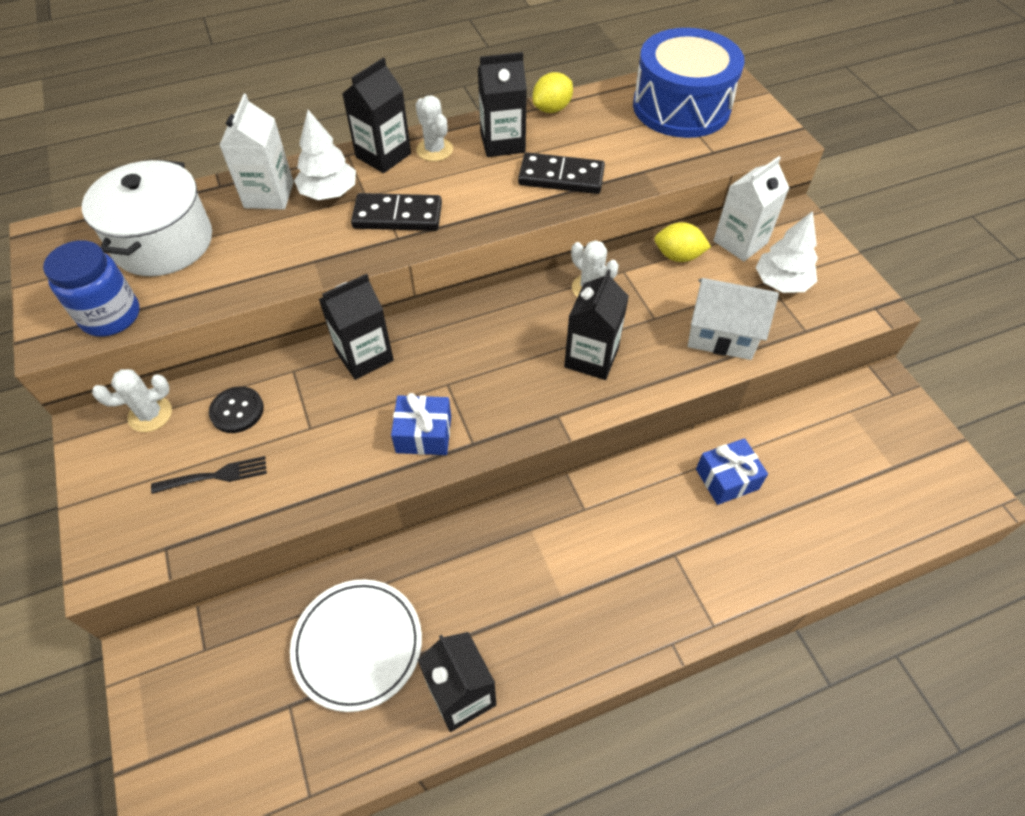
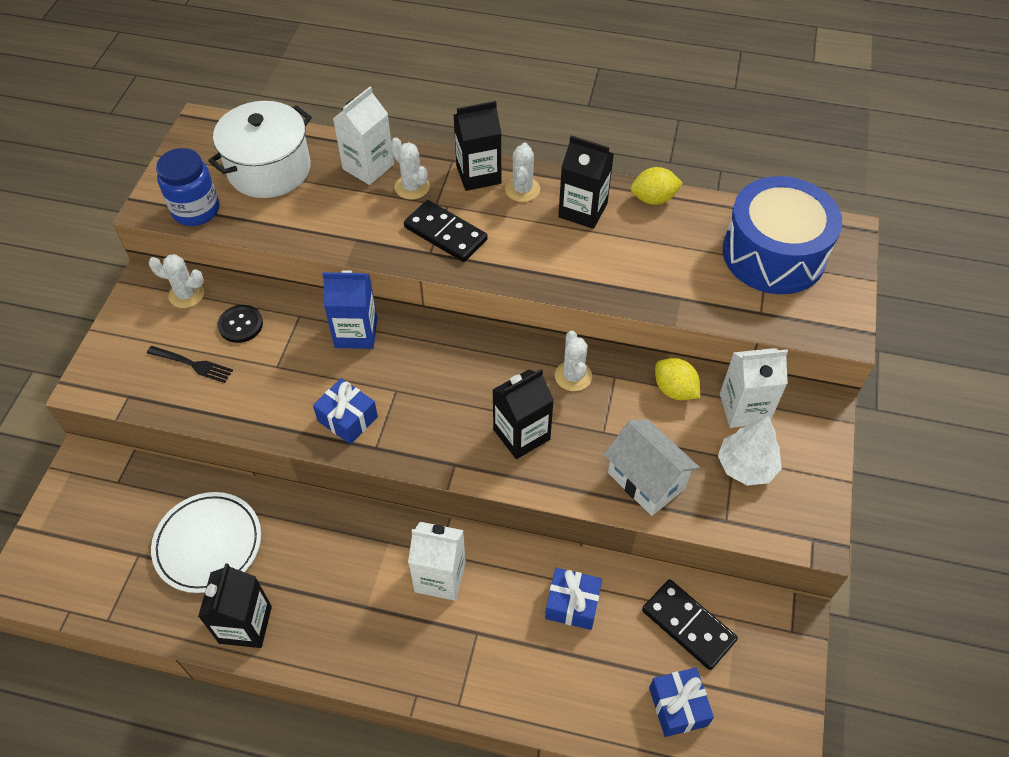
camera: 35 degrees right, 0 degrees up
white tree [294,110,356,200] -> white cactus [390,137,430,200]
black carton [319,274,394,380] -> blue carton [322,270,377,349]
black domino [518,152,605,194] -> black domino moved to [642,579,738,670]
none -> white carton [408,522,466,601]
none -> blue gift [649,668,714,737]

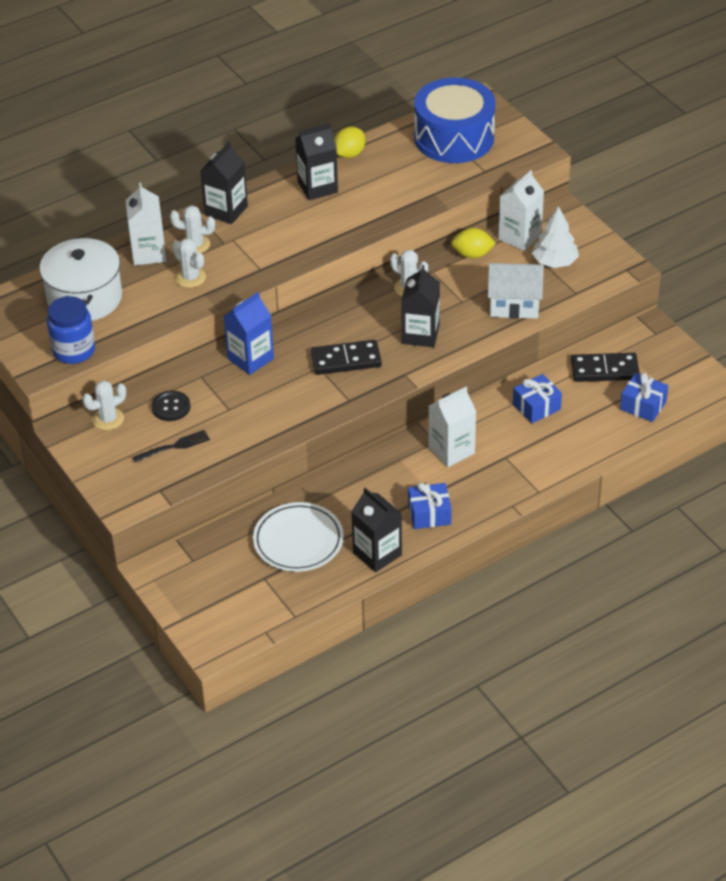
camera: 45 degrees left, 10 degrees down
blue gift [313,378,378,444] -> blue gift moved to [408,483,452,529]
black domino [404,200,488,262] -> black domino moved to [311,340,382,375]
white cactus [505,142,540,202] -> white cactus moved to [172,238,206,288]

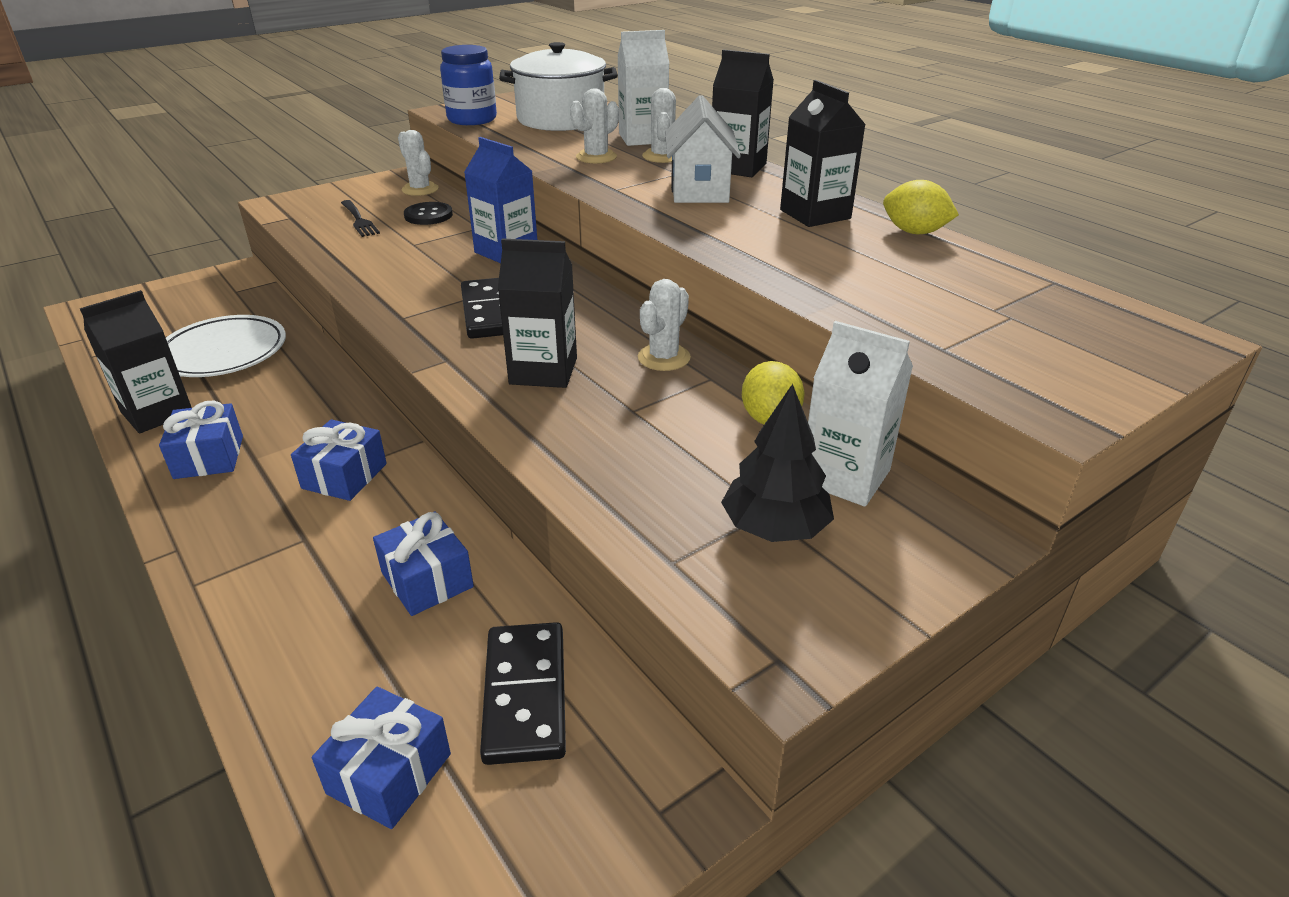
camera: 85 degrees right, 10 degrees down
blue drum [414,78,495,163] -> none
white carton [429,387,476,467] -> blue gift [291,419,387,501]
white house [488,263,544,319] -> white house moved to [665,95,741,203]
white tree [532,206,579,268] -> black tree [721,384,834,542]

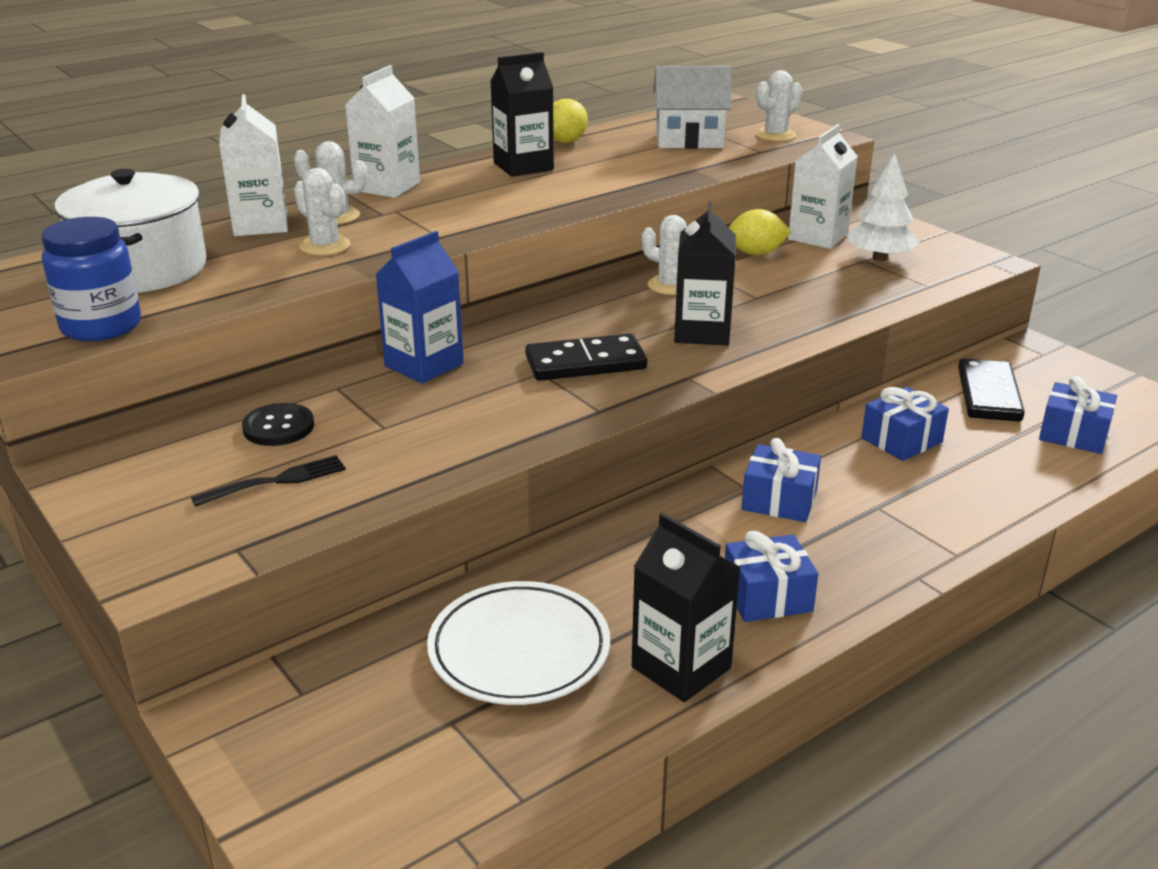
camera: 90 degrees left, 5 degrees down
white cactus [398,130,439,196] -> white cactus moved to [756,70,802,142]
black domino [480,622,566,765] -> black domino turned 75 degrees counterclockwise [958,358,1025,422]
white house [665,95,741,203] -> white house moved to [653,66,732,149]
black carton [712,50,774,177] -> white carton [345,65,420,198]
black tree [721,384,834,542] -> white tree [848,153,919,261]

